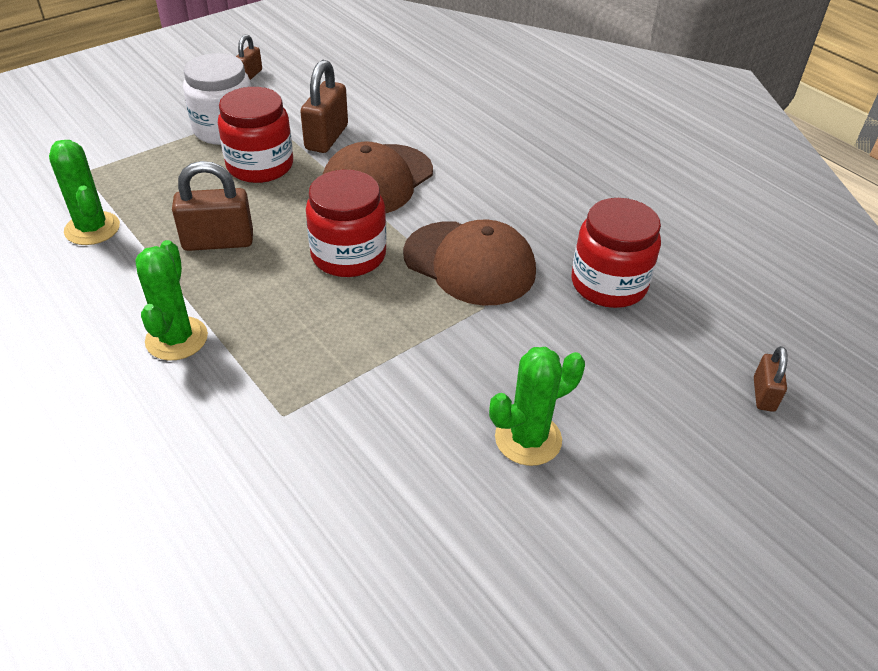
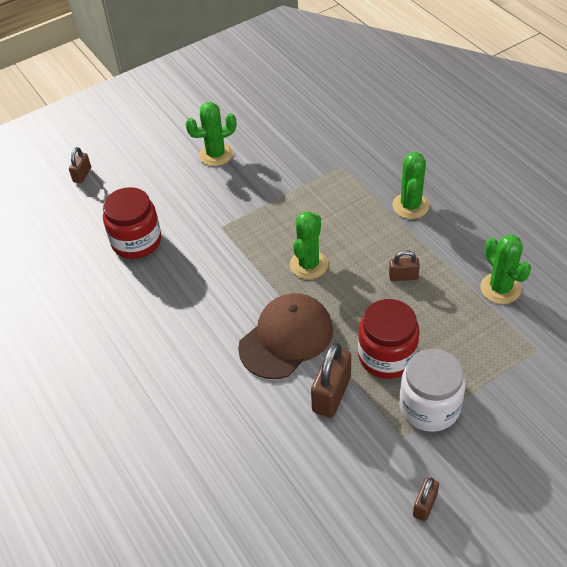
camera: 170 degrees left, 5 degrees up
brown padlock [172,161,253,251] -> brown padlock [389,250,420,281], size x0.57
red jar [306,170,387,277] -> green cactus [290,211,328,279]
brown cap [403,220,536,306] -> none

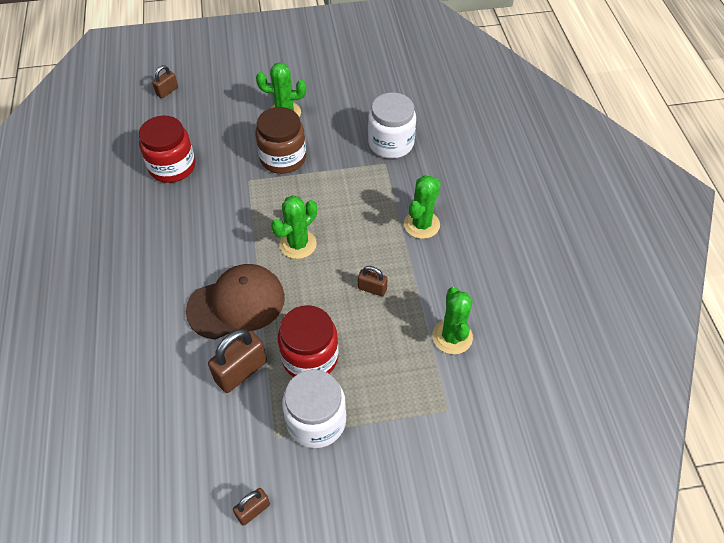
camera: 20 degrees right, 5 degrees up
none -> brown jar [255,107,306,174]
none -> white jar [368,92,416,159]

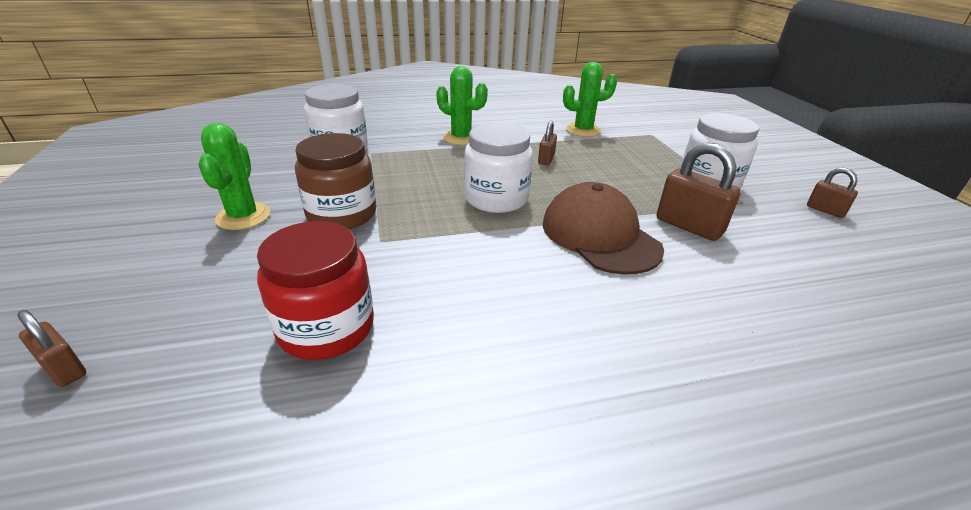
camera: 95 degrees left, 20 degrees down
green cactus [271,195,317,259] -> white jar [464,123,533,213]
red jar [278,305,338,377] -> none

